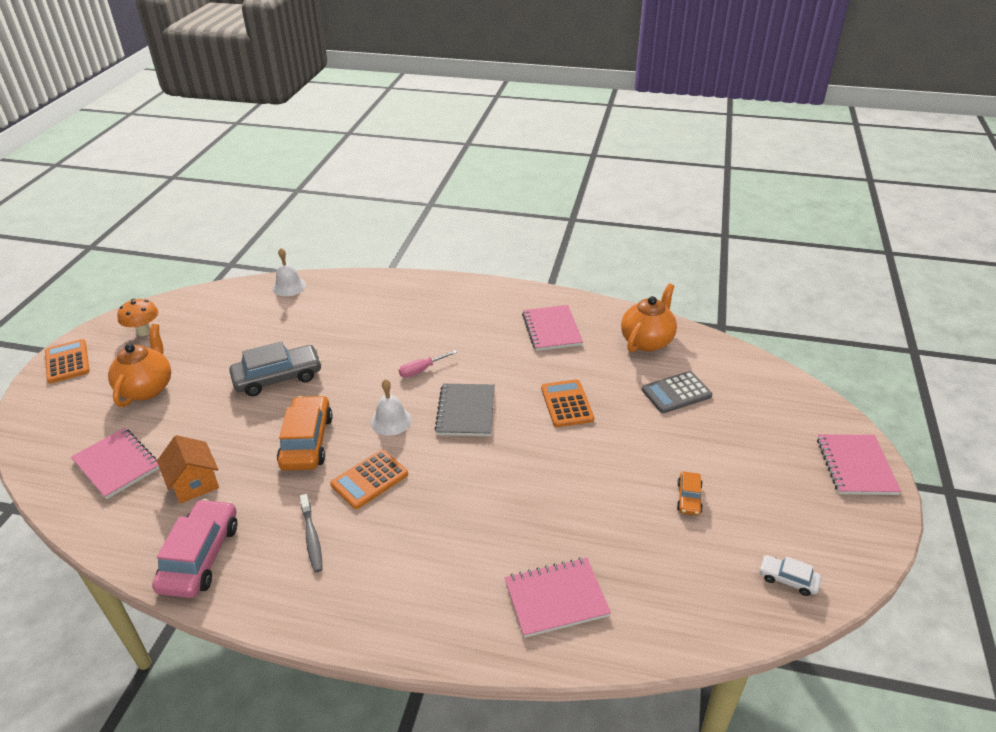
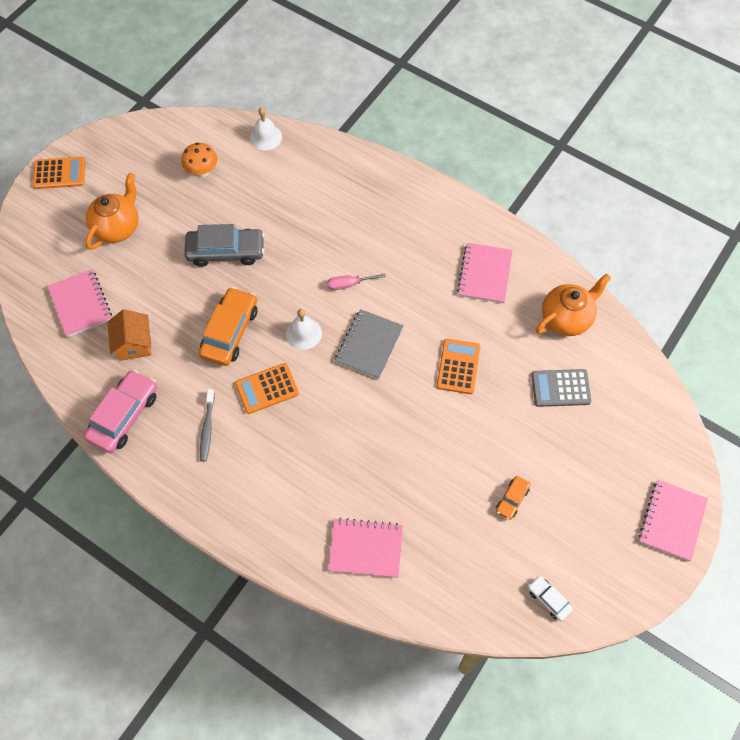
camera: 20 degrees right, 25 degrees up
orange calculator [45,339,90,384] -> orange calculator turned 90 degrees clockwise [33,157,85,189]
orange mushroom [117,299,158,336] -> orange mushroom moved to [181,143,217,177]

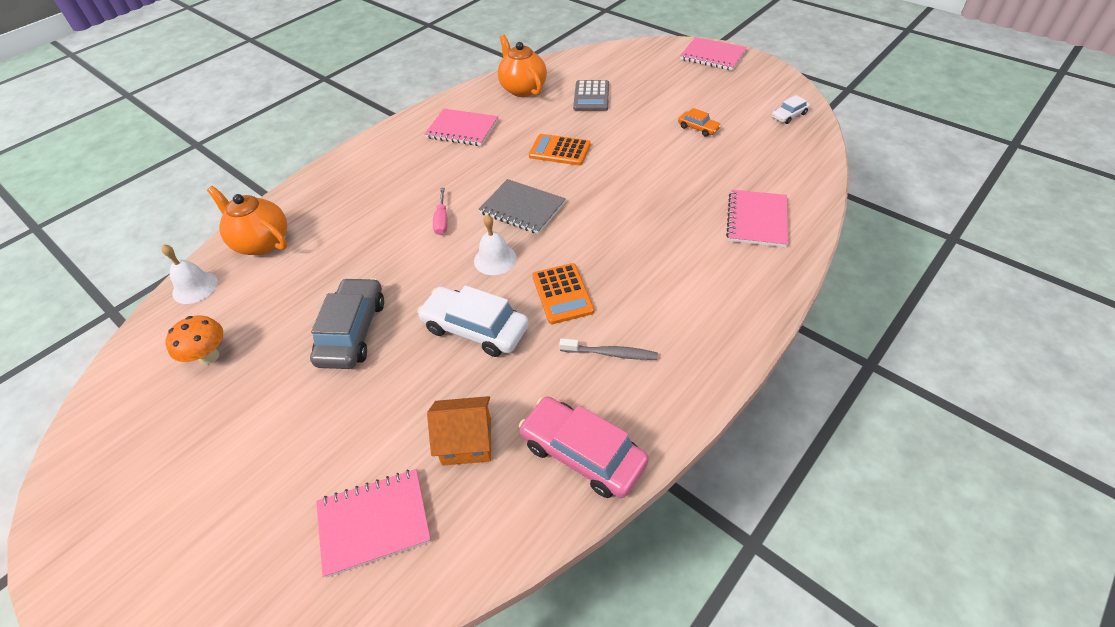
camera: 80 degrees left, 15 degrees down
orange calculator [33,157,85,189] -> none
orange teapot [85,173,138,250] -> orange teapot moved to [207,186,287,255]
orange car [199,287,257,366] -> white car [417,285,529,357]

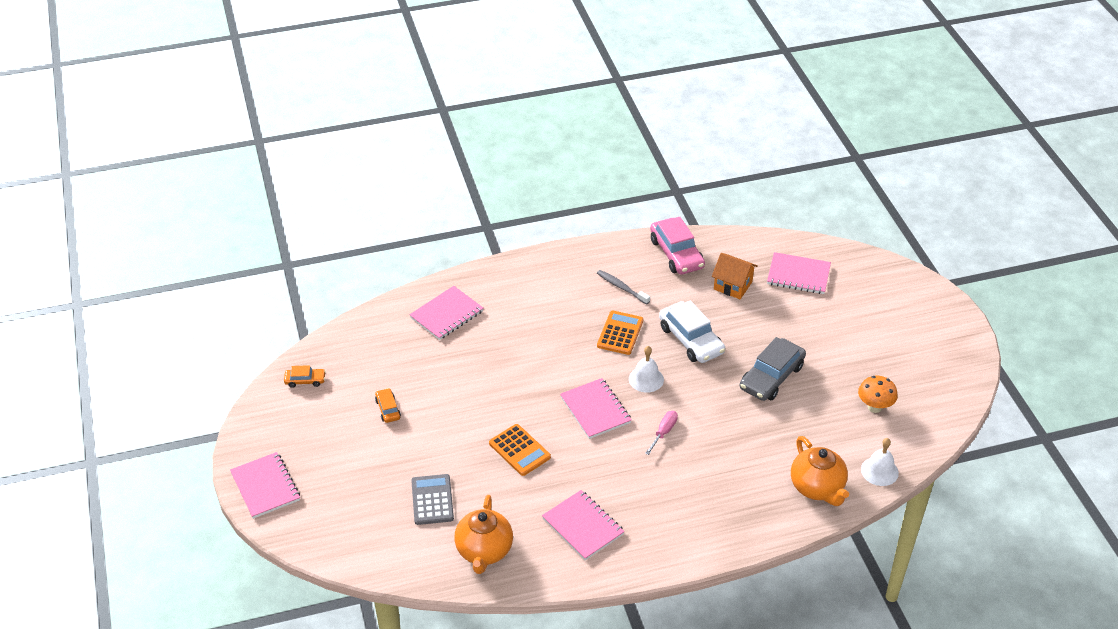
camera: 150 degrees left, 5 degrees down
grey notebook [479,179,566,234] -> pink notebook [560,378,632,439]
grey calculator [573,80,609,111] -> grey calculator turned 45 degrees counterclockwise [411,474,454,525]
white car [772,95,810,124] -> orange car [284,365,326,388]

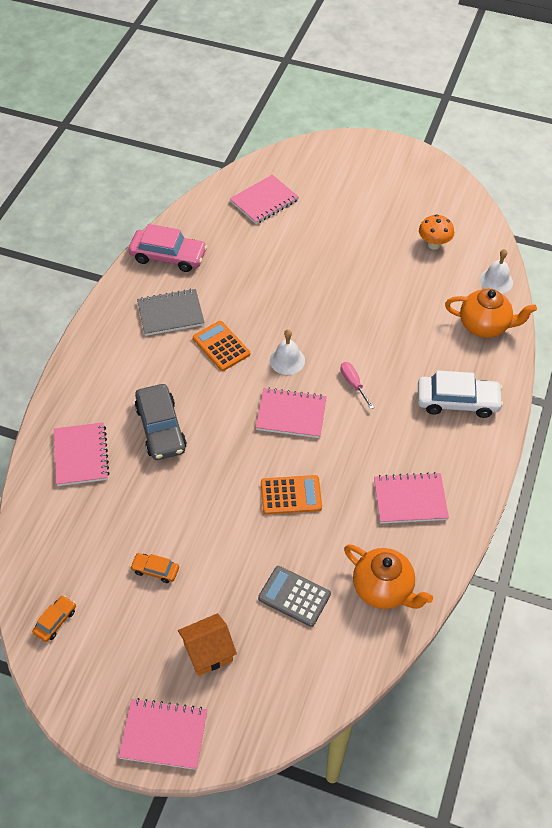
camera: 55 degrees left, 10 degrees up
grey toothbrush [597,270,650,304] -> grey notebook [137,289,205,336]
white car [659,300,725,363] -> white car moved to [418,370,503,418]
orange house [712,253,758,299] -> orange house moved to [178,613,237,676]
grey car [740,337,806,401] -> grey car moved to [135,384,187,460]

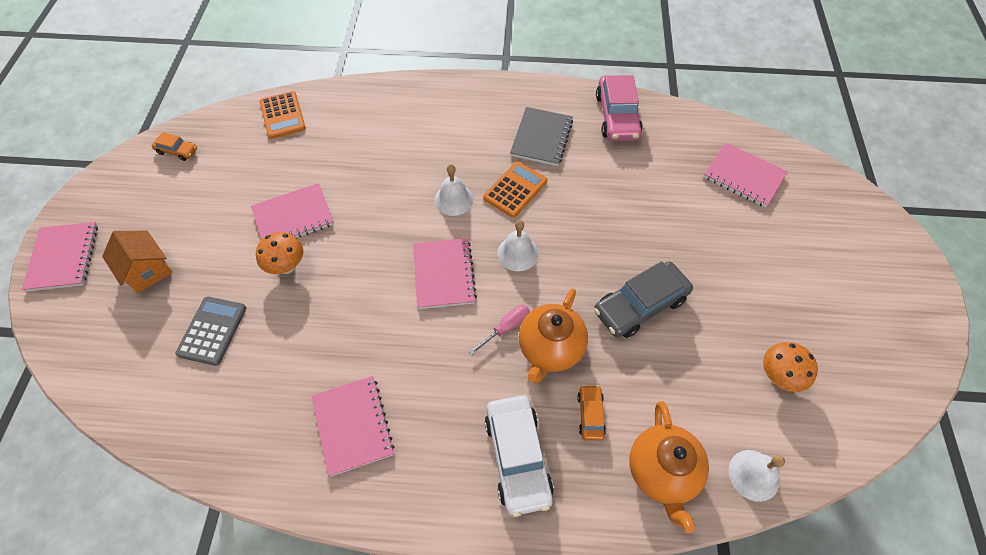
camera: 75 degrees right, 5 degrees up
pink notebook [54,422,110,486] -> pink notebook moved to [251,183,334,239]
orange car [130,553,179,583] -> orange car moved to [577,385,606,441]
grey car [135,384,187,460] -> grey car moved to [594,261,693,338]
grey notebook [137,289,205,336] -> grey notebook turned 45 degrees clockwise [510,107,573,166]
orange calculator [261,475,322,515] -> orange calculator moved to [260,91,306,139]
orange teapot [344,544,433,609] -> orange teapot moved to [519,289,588,383]
none -> orange mushroom [256,232,304,274]
none -> white bell [434,164,473,216]

